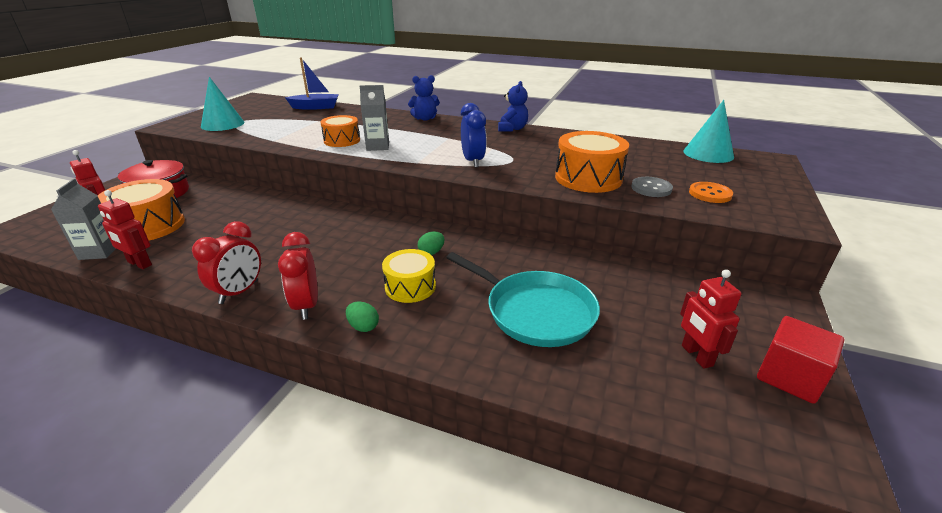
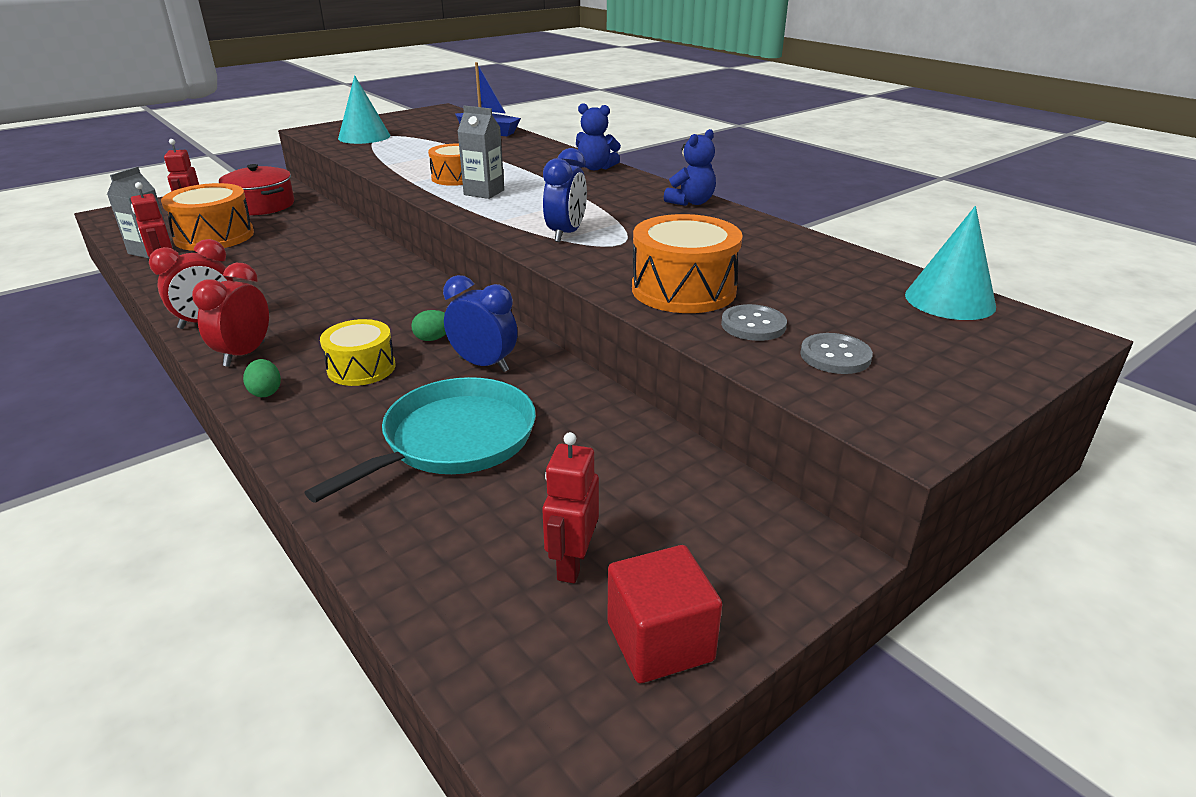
camera: 30 degrees right, 0 degrees up
turquoise pan [446,252,600,347] -> turquoise pan turned 120 degrees counterclockwise [304,377,536,503]
orange button [689,182,733,203] -> grey button [800,333,873,374]
none -> blue clock [443,275,518,372]

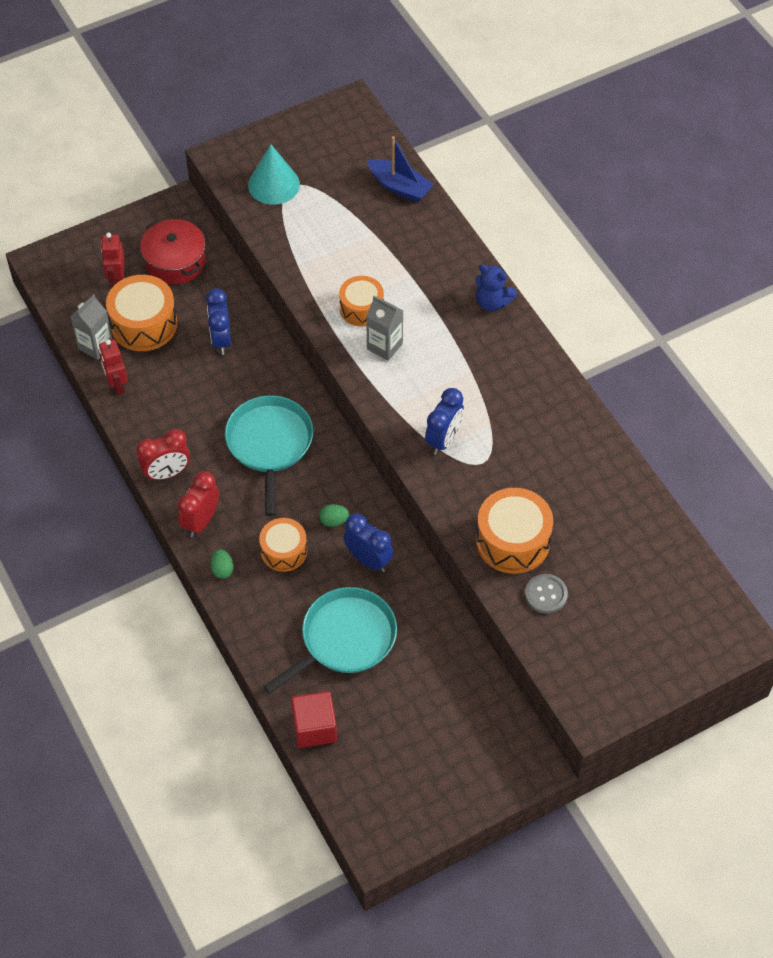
camera: 10 degrees right, 25 degrees up
yellow drum [320,319,396,386] -> orange drum [259,518,307,572]
red robot [542,432,599,583] -> none
red cube [607,545,722,683] -> red cube moved to [291,691,337,748]
blue teddy bear [664,129,716,206] -> none
grey button [800,333,873,374] -> none
turquoise cone [905,206,996,320] -> none
none -> blue clock [206,288,231,355]
none -> turquoise pan [225,395,313,516]

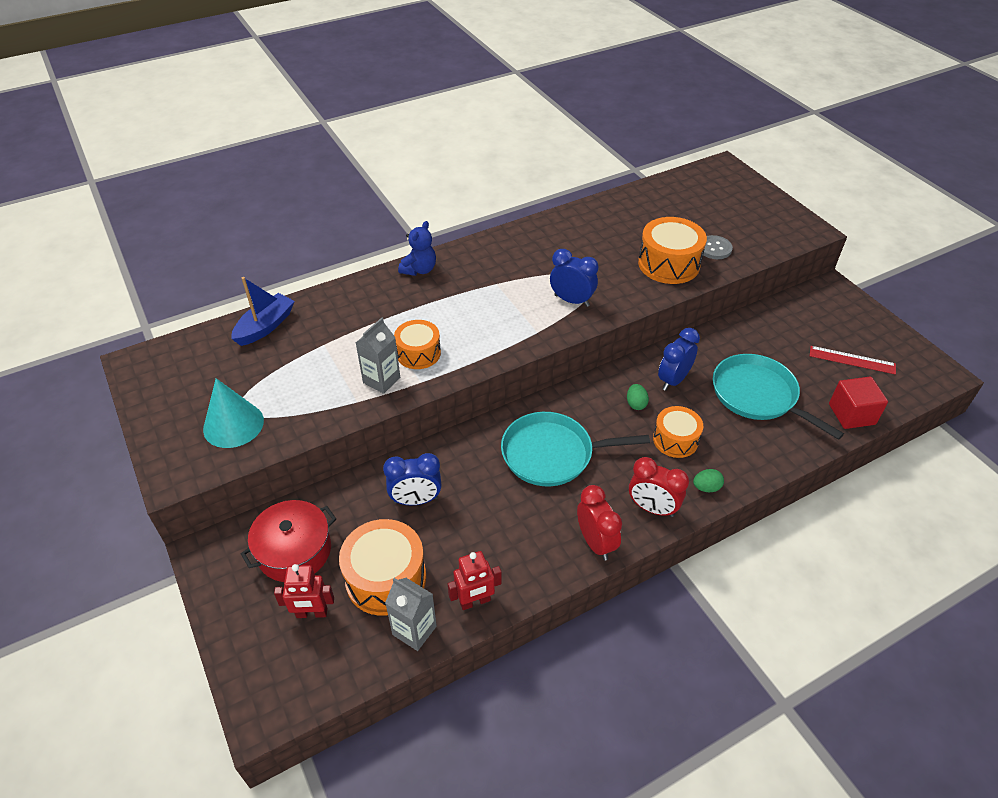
camera: 90 degrees left, 10 degrees down
grey carton [366,296,404,361] -> grey carton moved to [356,318,400,394]
none -> red ruler [810,346,896,375]

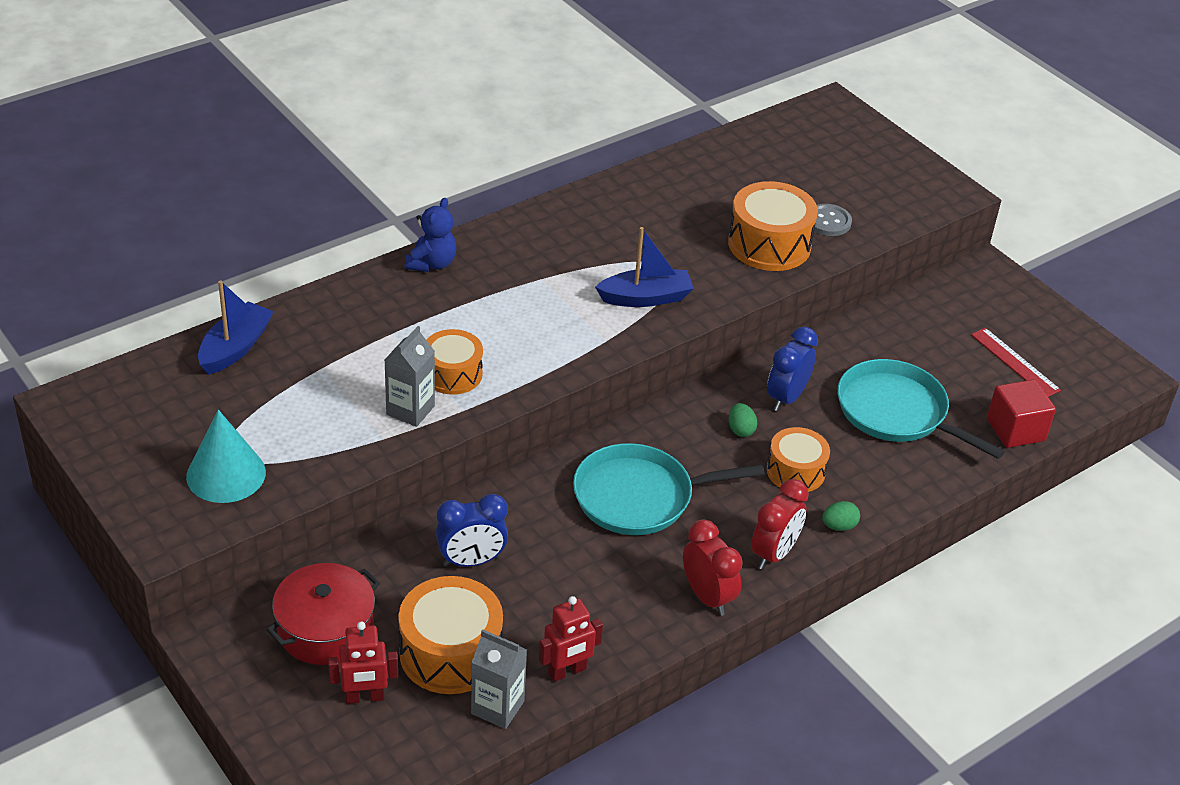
camera: 10 degrees left, 5 degrees down
blue clock [550,249,598,307] -> blue boat [595,227,694,307]
red clock [629,457,689,517] -> red clock turned 75 degrees counterclockwise [751,479,809,570]
red ruler [810,346,896,375] -> red ruler turned 45 degrees clockwise [971,328,1061,397]

